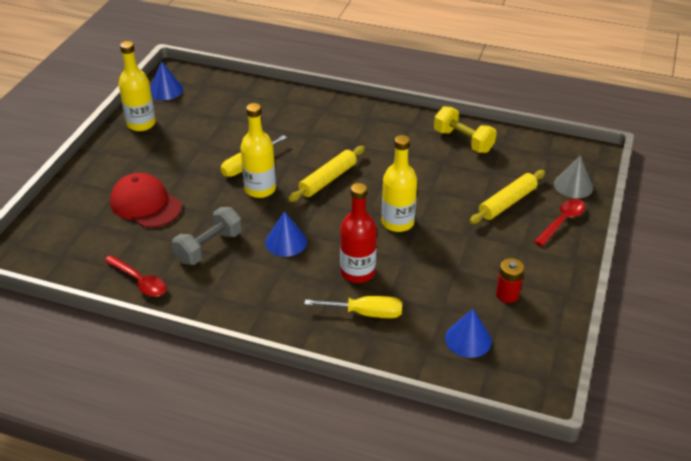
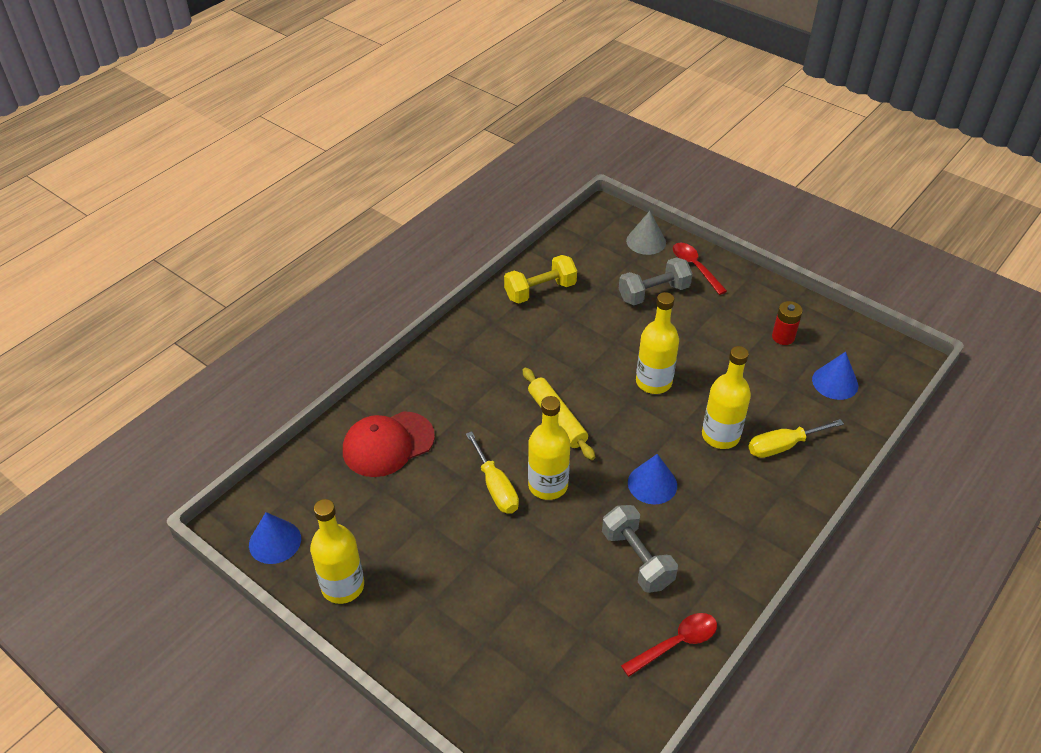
camera: 70 degrees left, 5 degrees up
red cap [110,173,182,228] -> red cap moved to [343,411,435,477]
yellow screwdriver [304,296,402,318] -> yellow screwdriver turned 135 degrees counterclockwise [749,419,844,458]
red bottle [340,183,377,283] -> yellow bottle [702,346,751,449]
yellow rolling pin [469,170,545,224] -> grey dumbbell [619,257,693,305]

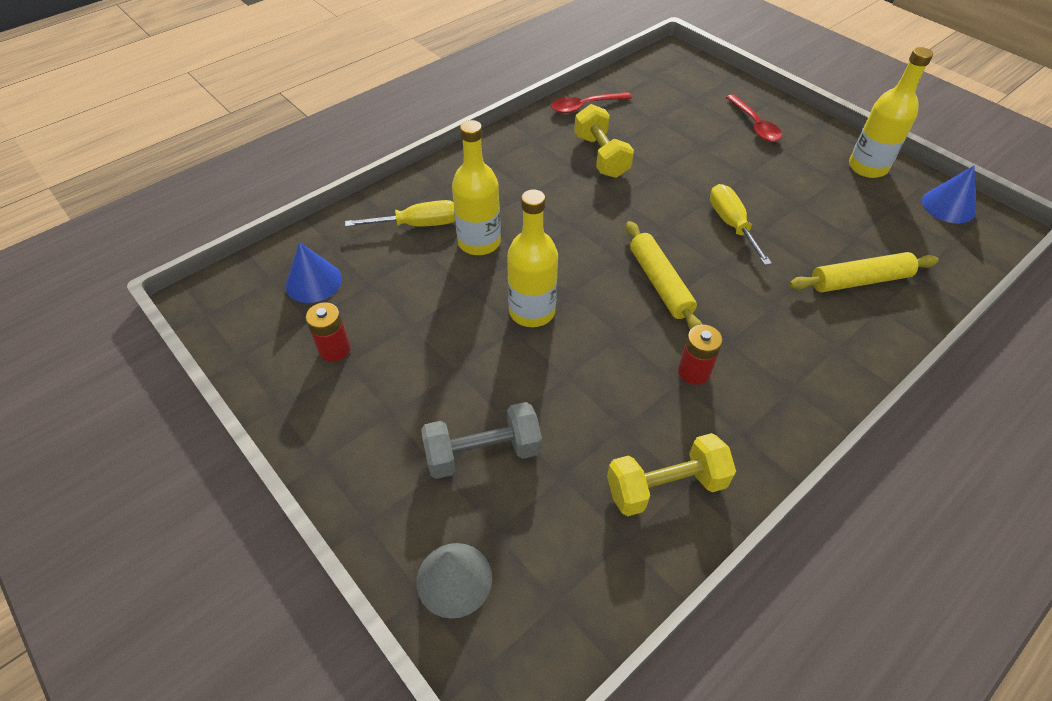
camera: 170 degrees left, 5 degrees up
red cap [343,411,435,477] -> yellow rolling pin [789,252,939,292]
yellow bottle [528,396,570,500] -> none
grey dumbbell [602,505,678,593] -> yellow dumbbell [574,104,634,178]
blue cone [628,454,677,504] -> none
red spoon [673,243,727,295] -> red spoon moved to [726,94,782,142]
none -> red battery [678,325,723,385]

